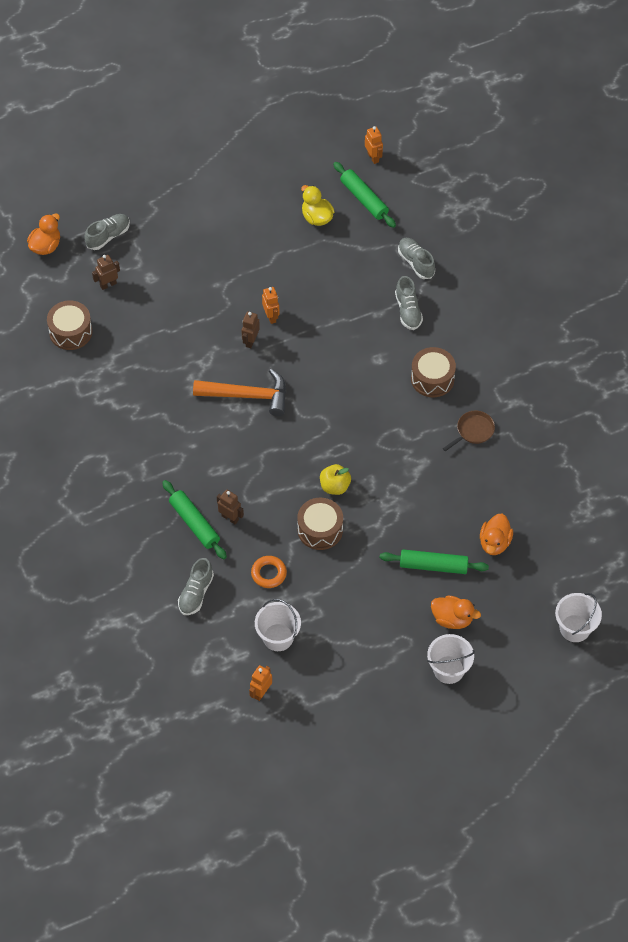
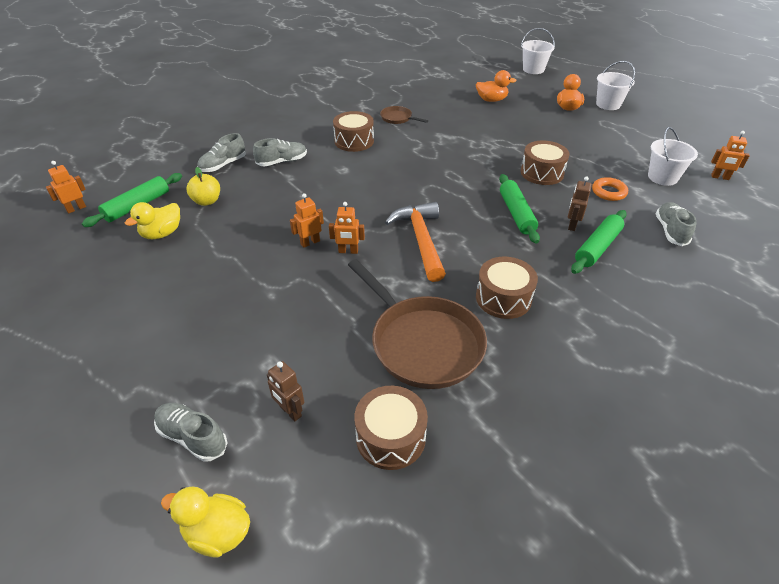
camera: 105 degrees left, 15 degrees down
orange duck [27,213,60,255] -> yellow duck [161,487,250,558]
grey shoe [178,558,214,615] -> grey shoe turned 90 degrees counterclockwise [656,202,697,246]
brown robot [241,311,260,348] -> orange robot [329,202,365,254]
yellow apple [320,464,351,495] -> yellow apple moved to [186,167,220,206]
green rolling pin [380,549,489,574] -> green rolling pin moved to [499,174,540,244]
none -> brown pan [348,259,487,389]
none -> brown drum [476,257,538,319]

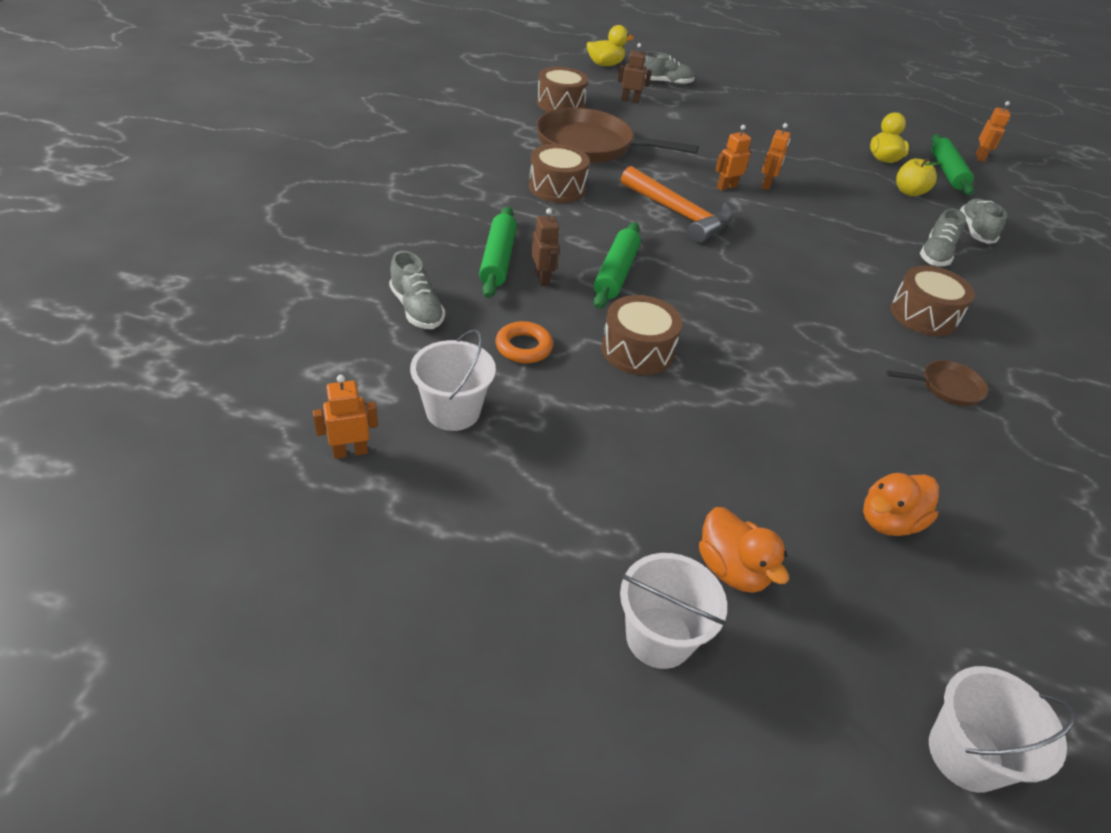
camera: 140 degrees right, 0 degrees up
green rolling pin [499,174,540,244] -> green rolling pin turned 60 degrees clockwise [594,222,641,309]

